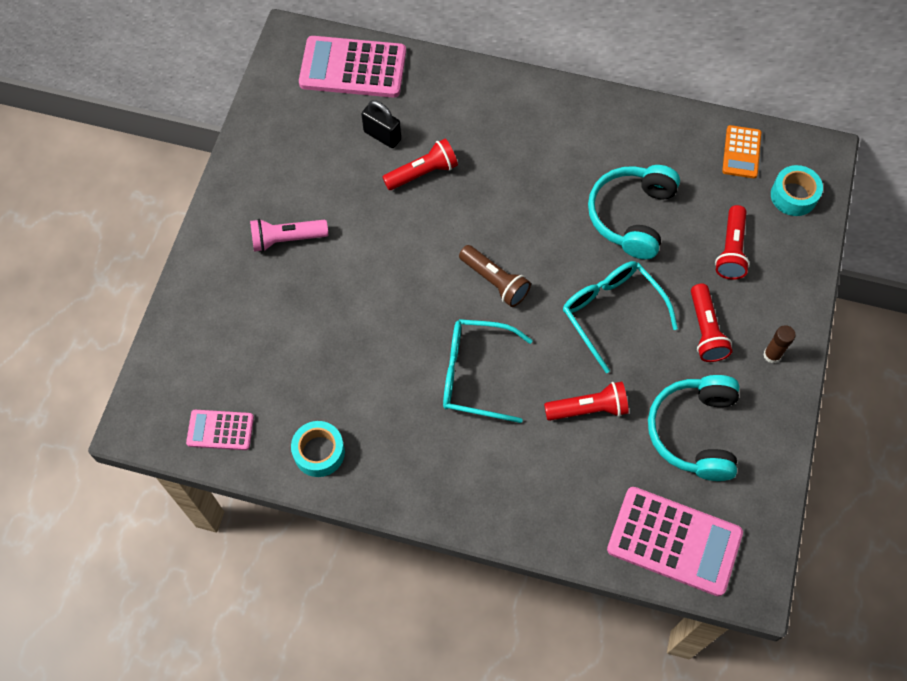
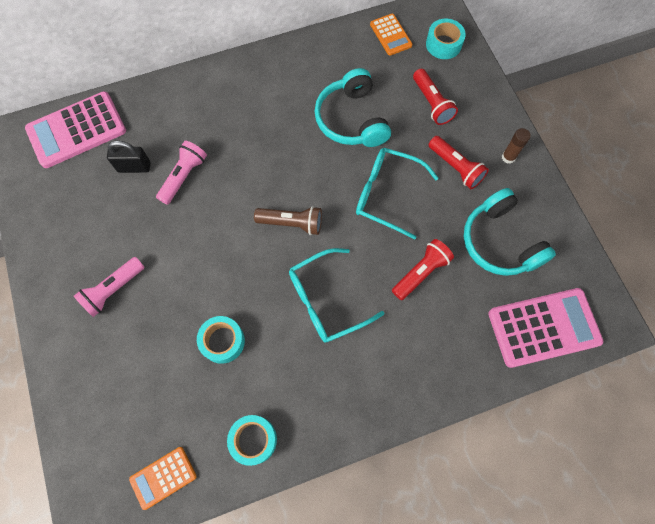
camera: 35 degrees left, 5 degrees up
pink calculator [186,410,254,450] -> orange calculator [129,447,197,510]
red flashlight [383,139,458,190] -> pink flashlight [156,141,207,205]
none -> turquoise tape [197,316,245,364]

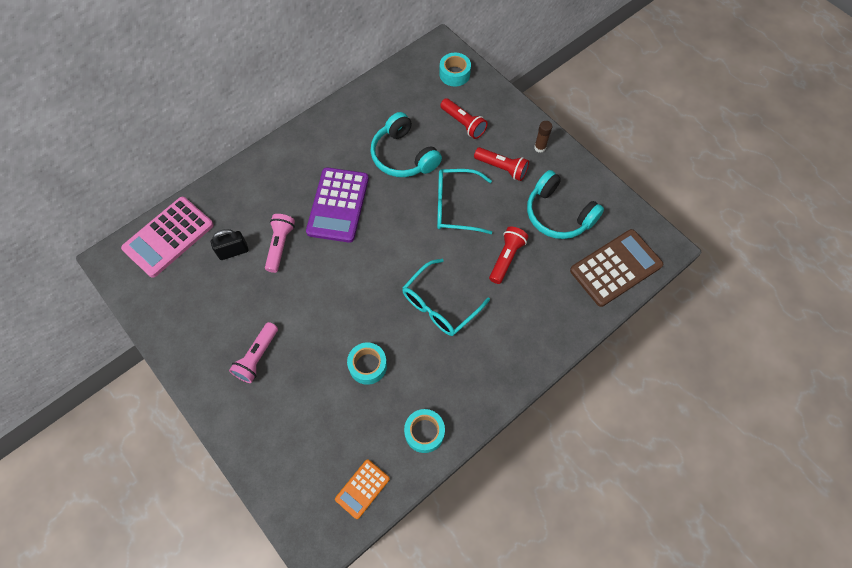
camera: 20 degrees left, 5 degrees down
brown flashlight [254,206,322,235] -> none
orange calculator [370,14,412,56] -> none
pink calculator [488,288,603,368] -> brown calculator [570,229,663,307]
none -> purple calculator [306,167,369,243]

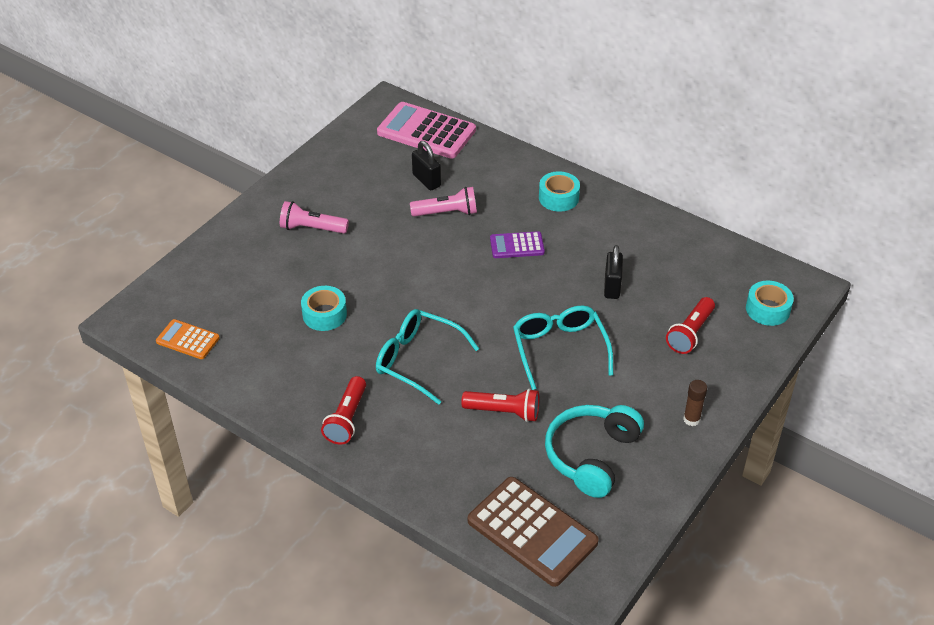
camera: 75 degrees right, 20 degrees down
purple calculator [306,167,369,243] -> purple calculator [490,231,545,258], size x0.54
turquoise headphones [370,112,442,177] -> black padlock [604,245,623,299]
turquoise tape [404,409,445,453] -> turquoise tape moved to [539,171,580,212]
red flashlight [474,147,529,181] -> red flashlight moved to [321,376,366,445]

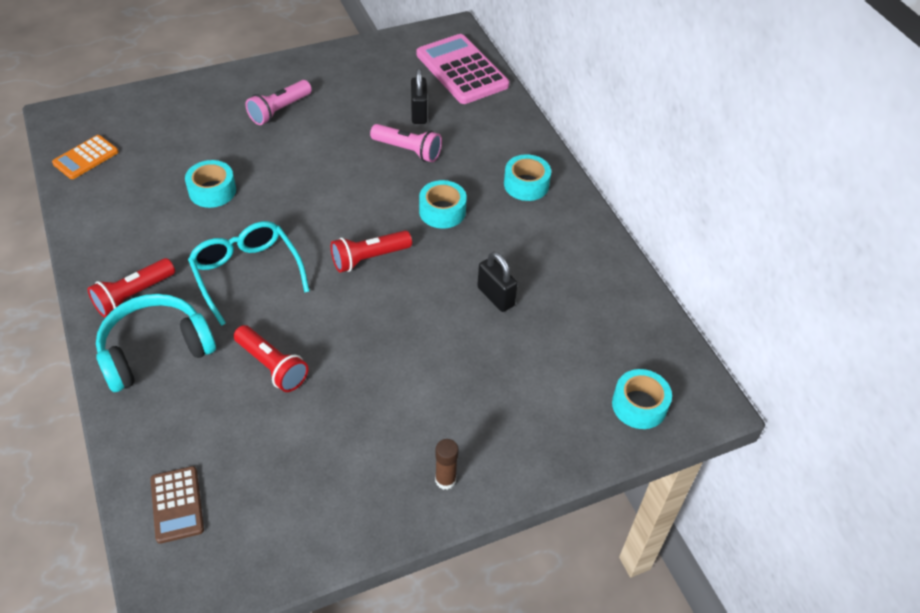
camera: 30 degrees right, 5 degrees up
orange calculator [156,319,220,359] -> orange calculator turned 105 degrees counterclockwise [52,135,118,179]
pink flashlight [280,201,349,234] -> pink flashlight turned 90 degrees counterclockwise [246,80,312,125]
brown calculator [468,477,599,587] -> brown calculator [151,466,204,544], size x0.54
purple calculator [490,231,545,258] -> turquoise tape [419,180,467,228]
turquoise glasses [513,306,613,390] -> none
turquoise headphones [545,405,644,498] -> turquoise headphones moved to [96,294,216,392]
black padlock [604,245,623,299] -> black padlock turned 75 degrees counterclockwise [477,252,518,312]
red flashlight [666,297,715,354] -> red flashlight moved to [331,230,412,273]

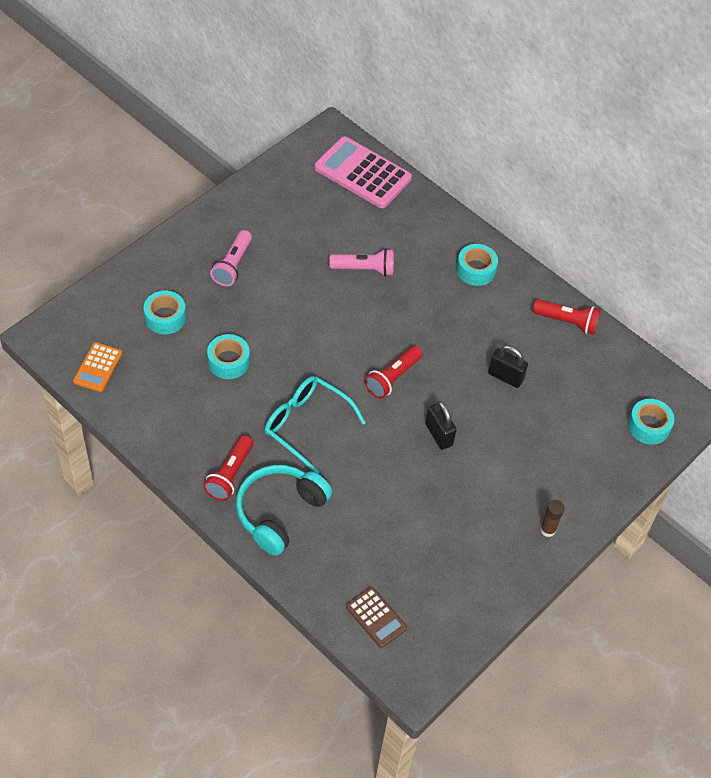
camera: 25 degrees left, 5 degrees up
red flashlight [234,325,309,392] -> red flashlight moved to [533,299,601,335]
black padlock [411,68,427,124] -> black padlock moved to [425,401,456,450]
turquoise tape [419,180,467,228] -> turquoise tape moved to [144,291,186,334]

